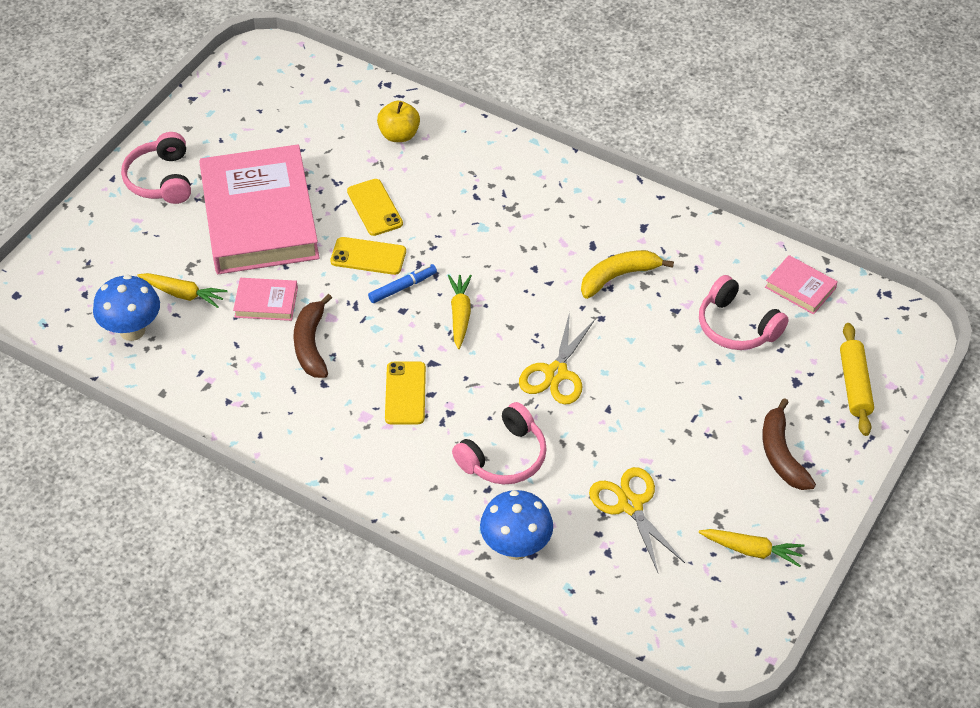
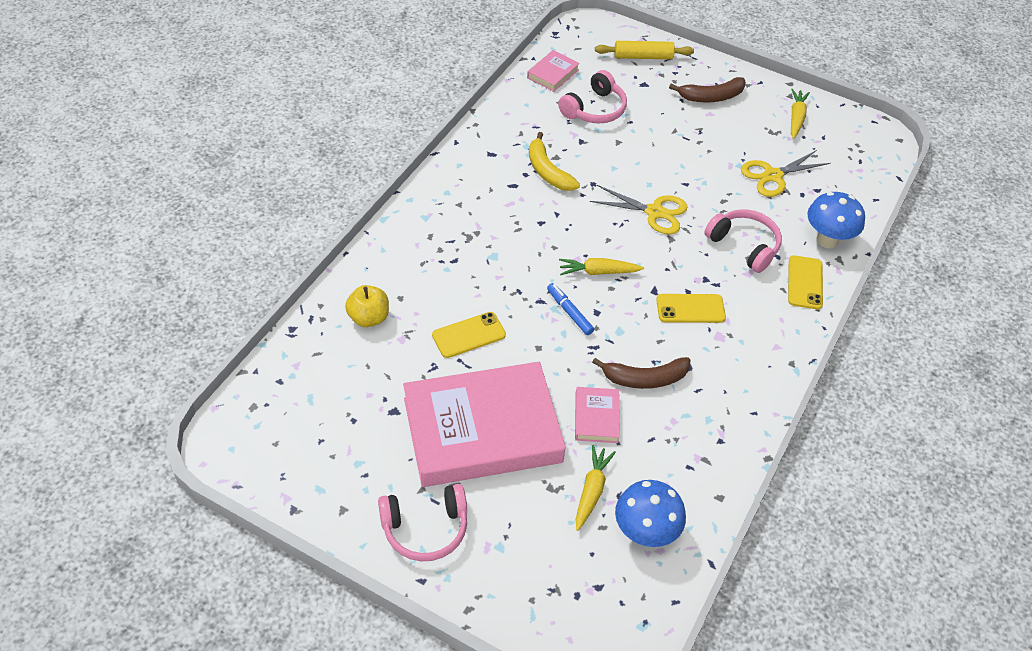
camera: 95 degrees left, 0 degrees up
yellow phone [330,237,406,275] -> yellow phone moved to [788,255,823,309]

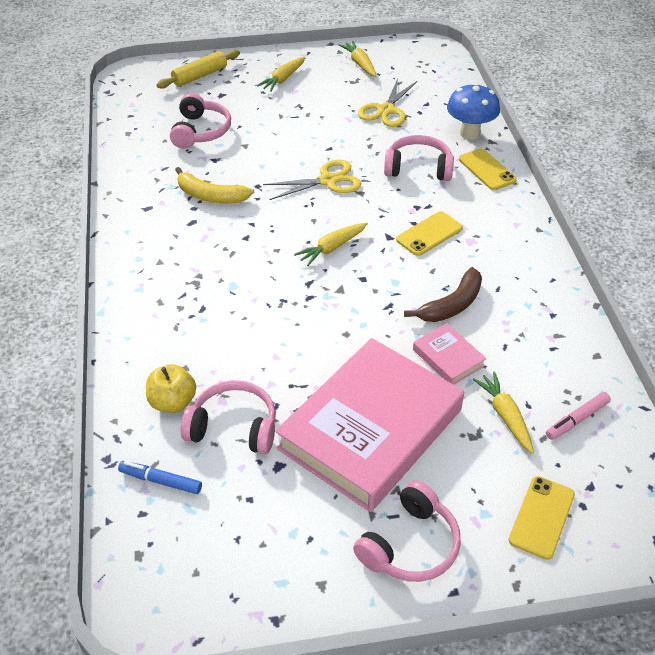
camera: 35 degrees left, 5 degrees down
yellow phone [432,312,506,358] -> yellow phone moved to [509,476,575,560]
pink book [527,50,580,92] -> none
blue marker [547,283,594,335] -> blue marker moved to [118,461,202,494]
blue mushroom [615,480,686,547] -> pink marker [546,392,611,440]
brown banana [669,77,746,102] -> yellow carrot [257,57,306,92]
none -> pink headphones [180,380,276,454]

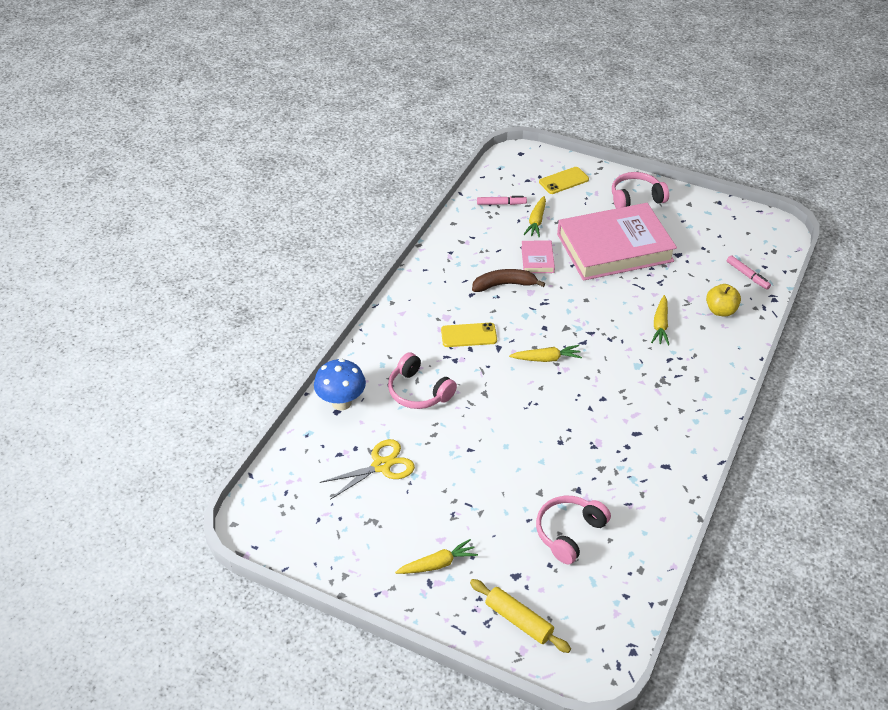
camera: 145 degrees left, 0 degrees up
blue marker [118,461,202,494] -> pink marker [727,255,771,290]
yellow rolling pin [156,50,240,89] -> yellow rolling pin turned 45 degrees clockwise [470,579,571,653]
yellow banana [175,167,253,204] -> none
pink headphones [180,380,276,454] -> none
yellow scissors [263,160,361,200] -> none
yellow carrot [338,41,376,77] -> yellow carrot moved to [651,295,669,345]
yellow phone [459,148,517,190] -> none

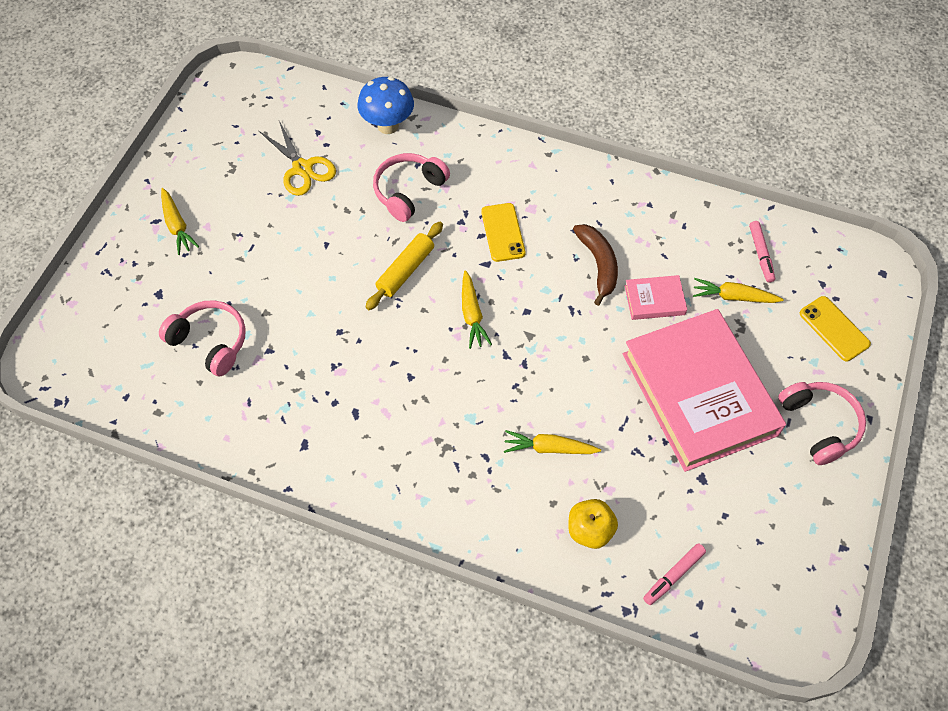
camera: 85 degrees right, 15 degrees up
yellow rolling pin [470,579,571,653] -> yellow rolling pin moved to [365,222,443,310]

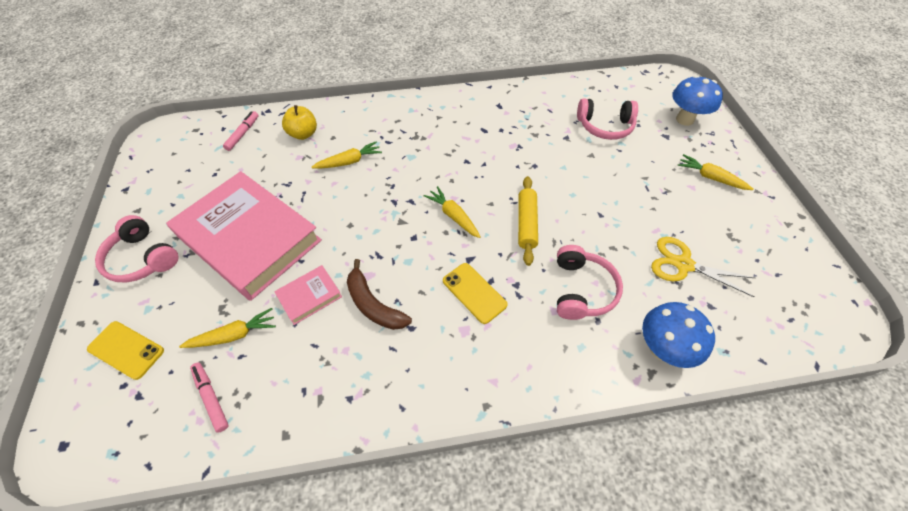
camera: 150 degrees right, 5 degrees down
none -> blue mushroom [672,75,723,126]

